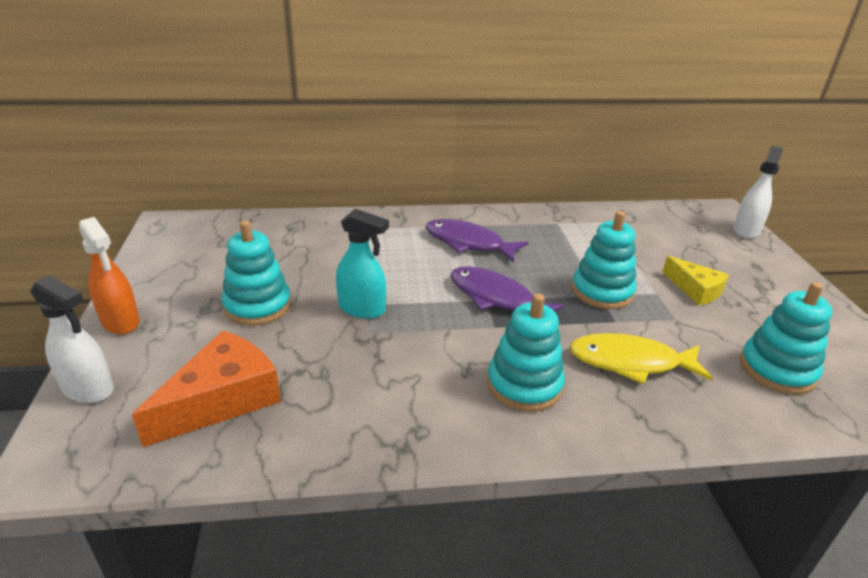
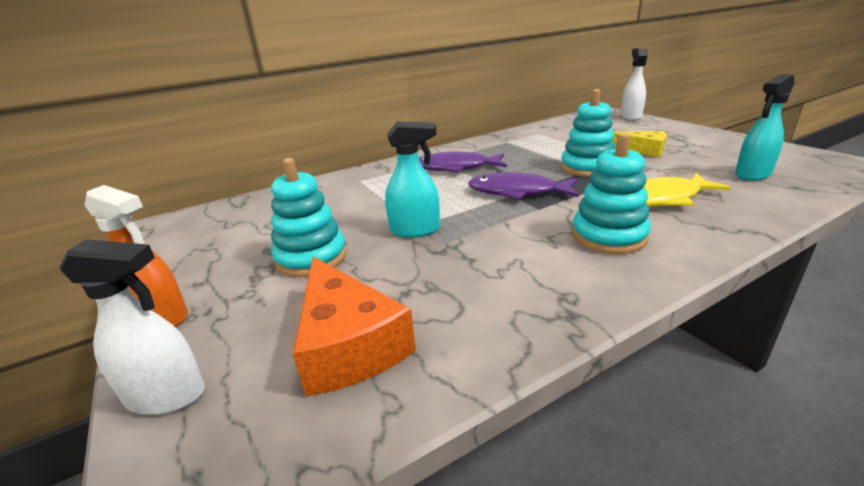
camera: 20 degrees left, 5 degrees down
orange cheese [132,330,281,447] -> orange cheese turned 135 degrees clockwise [292,256,416,397]
turquoise stacking toy [740,282,832,394] -> turquoise spray bottle [735,74,795,181]

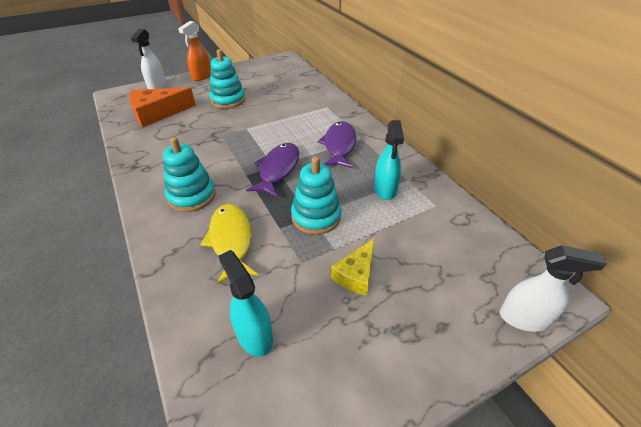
camera: 90 degrees right, 15 degrees up
turquoise spray bottle [385,121,440,238] -> turquoise spray bottle moved to [374,120,404,200]

